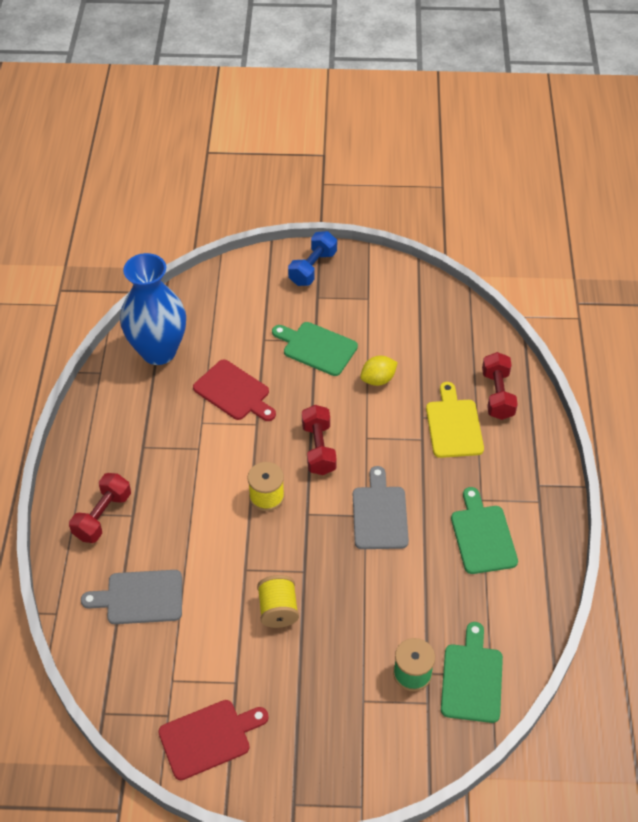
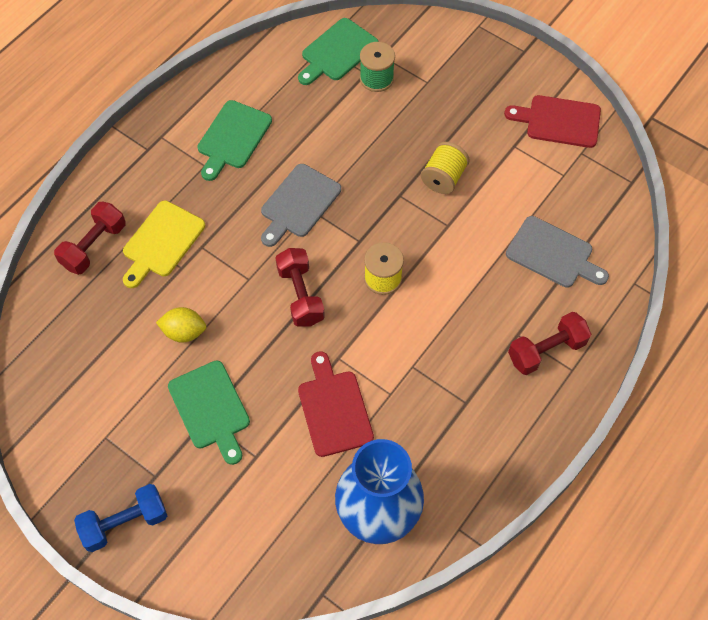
camera: 145 degrees left, 10 degrees up
red dumbbell [302,405,337,475] -> red dumbbell turned 45 degrees counterclockwise [276,248,325,327]

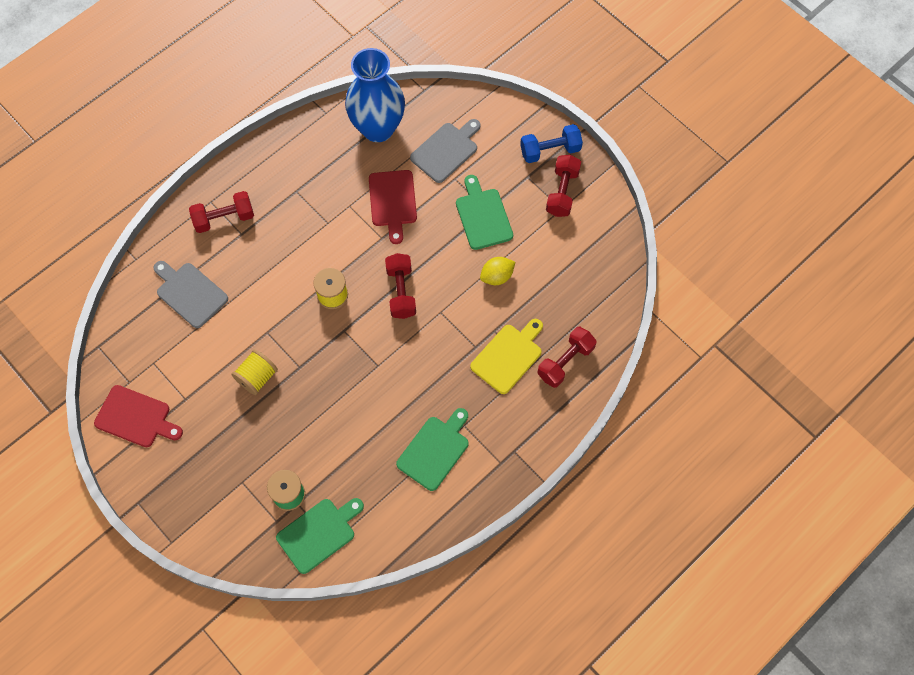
camera: 170 degrees left, 5 degrees up
yellow lemon [156,307,206,343] -> yellow lemon turned 45 degrees counterclockwise [480,257,515,285]
grey cutting board [261,164,341,247] -> grey cutting board moved to [410,119,481,183]
none -> red dumbbell [546,155,581,217]

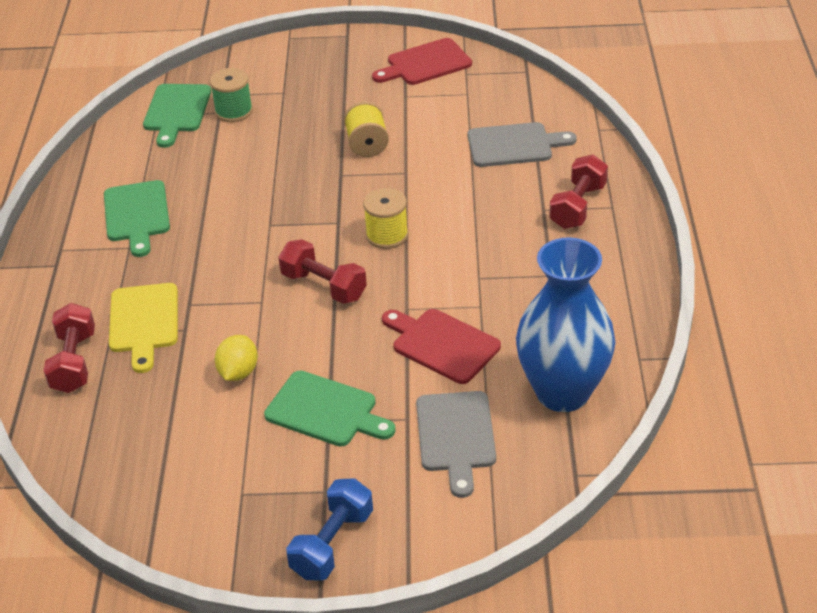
camera: 135 degrees right, 25 degrees down
red dumbbell [546,155,581,217] -> none

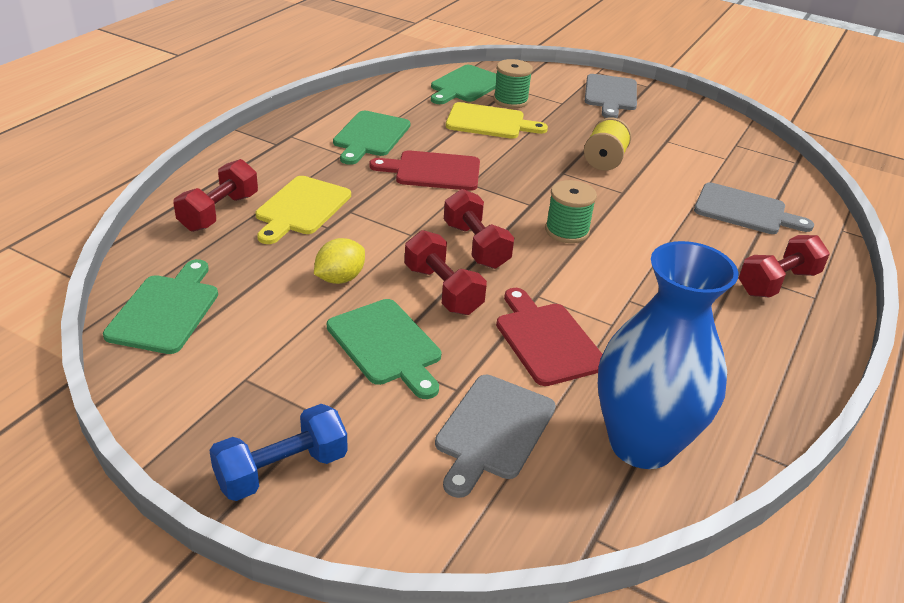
camera: 25 degrees right, 5 degrees down
yellow spool [363,188,408,249] -> green spool [545,180,597,243]
red cutting board [372,38,472,85] -> red cutting board moved to [369,150,480,191]
none -> green cutting board [103,259,218,354]
none -> red dumbbell [405,230,487,315]
none -> yellow cutting board [446,102,548,139]
none -> grey cutting board [585,74,637,118]

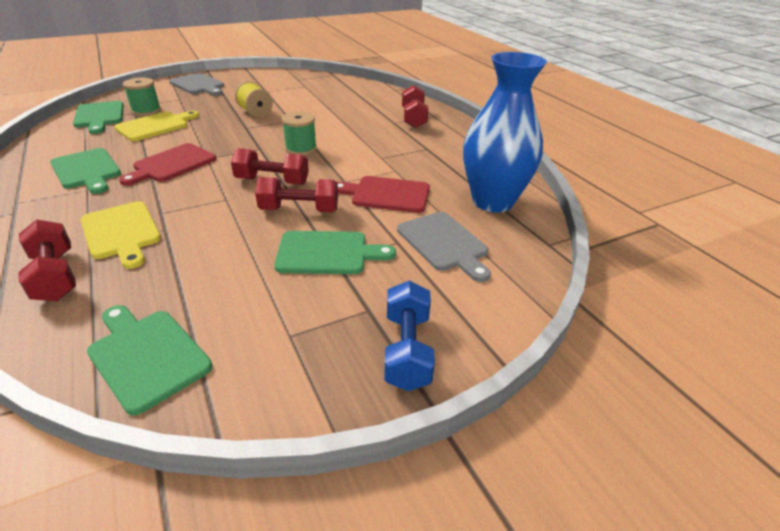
camera: 55 degrees left, 0 degrees up
yellow lemon [314,238,365,284] -> none
grey cutting board [694,183,814,234] -> none

